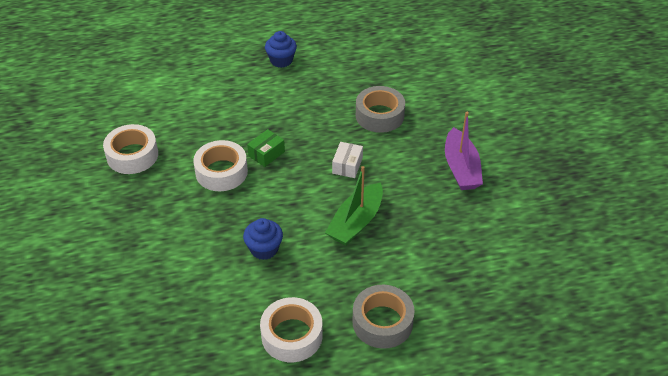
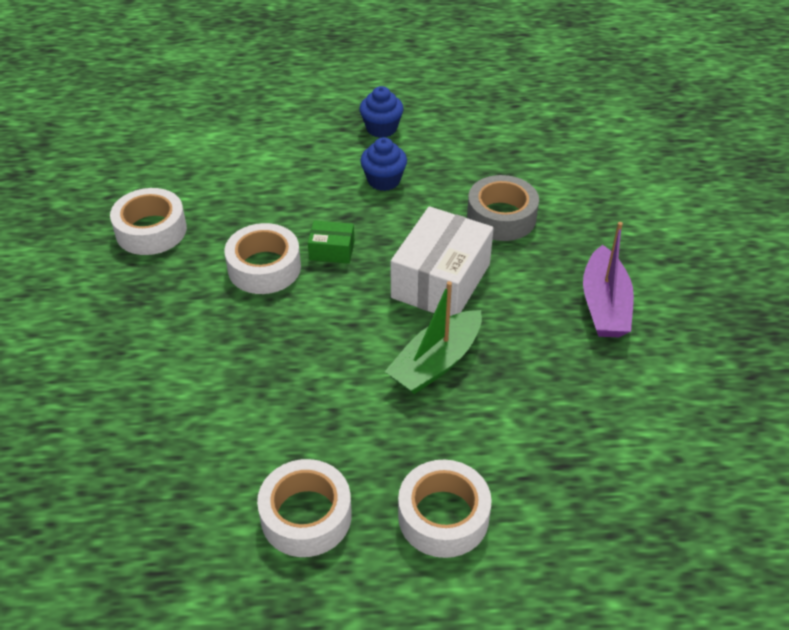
camera: 10 degrees right, 0 degrees up
blue cupcake [243,218,283,260] -> blue cupcake moved to [360,137,407,191]
green box [247,129,285,167] -> green box turned 45 degrees clockwise [308,221,354,264]
white box [332,142,363,178] -> white box [391,206,494,316], size x2.09
grey tape [352,285,415,349] -> white tape [398,460,492,558]

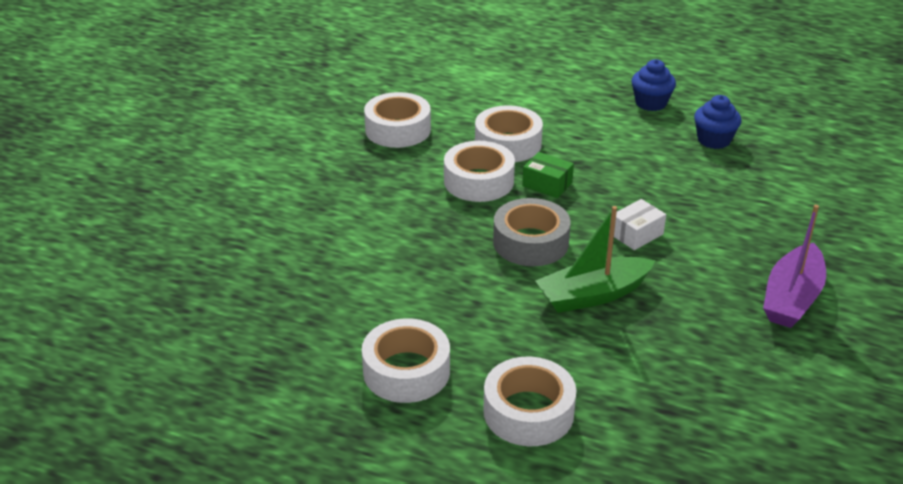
camera: 25 degrees right, 10 degrees down
blue cupcake [360,137,407,191] -> blue cupcake moved to [694,95,741,149]
white box [391,206,494,316] -> white box [614,199,666,250], size x0.48
grey tape [467,175,539,241] -> grey tape moved to [493,198,571,266]
none -> white tape [475,105,543,162]

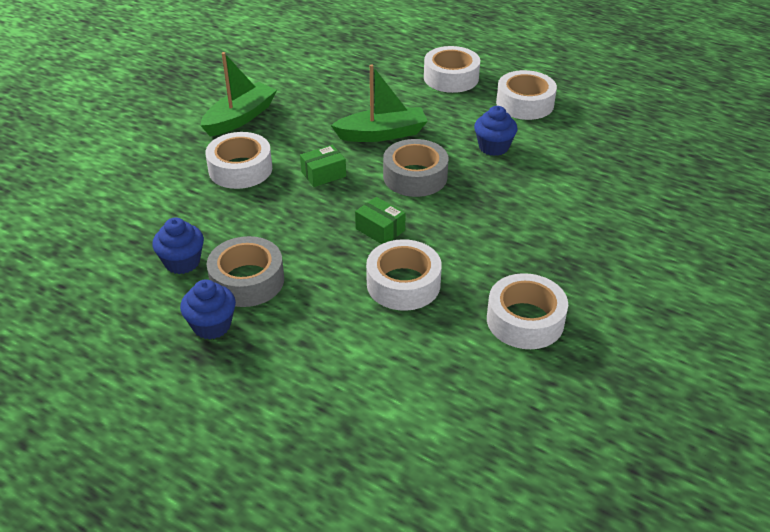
camera: 170 degrees left, 5 degrees up
white tape [444,141,515,202] -> white tape moved to [205,132,272,189]
white box [614,199,666,250] -> green box [300,145,346,187]
purple boat [763,205,826,328] -> green boat [200,52,277,136]
none -> grey tape [207,236,284,307]
none -> blue cupcake [474,106,518,156]

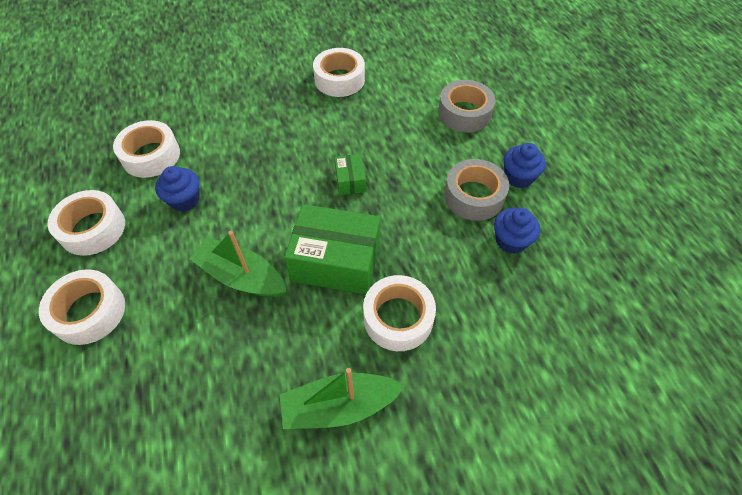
camera: 140 degrees left, 15 degrees up
green box [300,145,346,187] -> green box [284,204,380,294], size x2.09
white tape [366,239,442,311] -> white tape moved to [113,120,180,178]
grey tape [383,139,448,197] -> grey tape moved to [438,80,495,132]

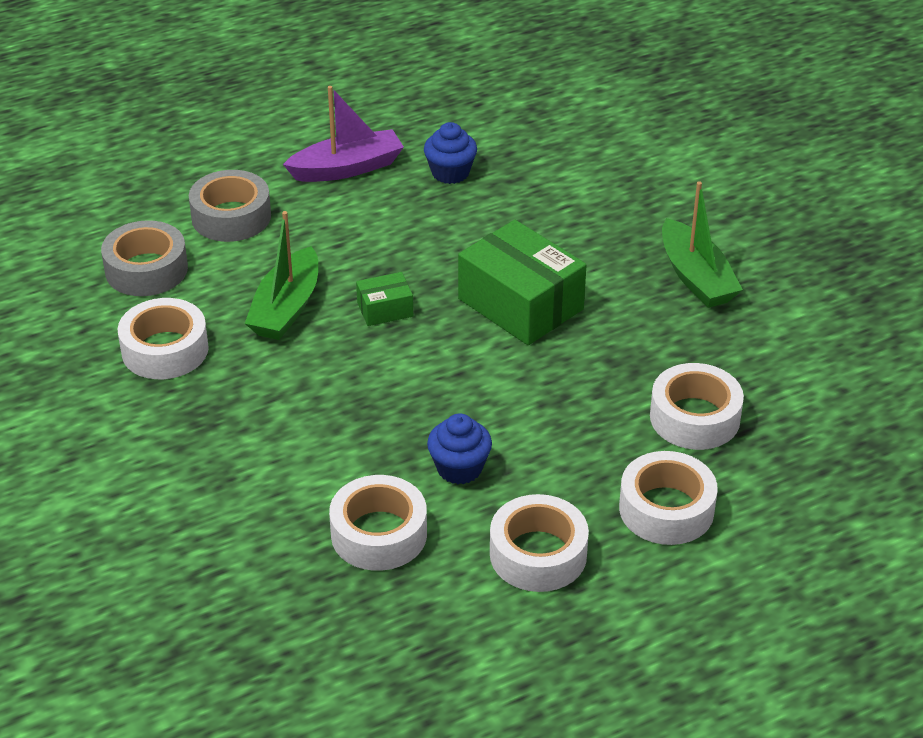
camera: 100 degrees left, 15 degrees down
green boat [189,231,287,297] -> green boat moved to [245,211,318,340]
green box [284,204,380,294] -> green box turned 45 degrees counterclockwise [458,220,586,345]
white tape [363,275,436,351] -> white tape moved to [650,363,744,450]
grey tape [444,159,509,221] -> grey tape moved to [101,220,188,296]
blue cupcake [503,143,546,188] -> purple boat [283,86,404,182]

